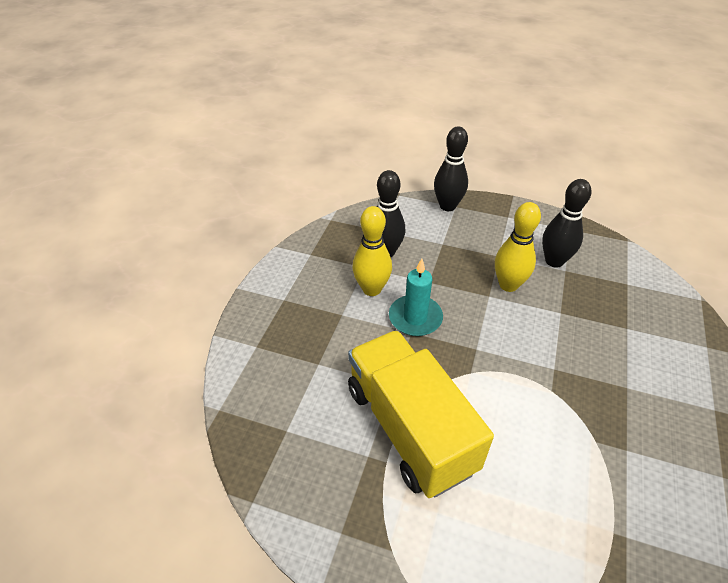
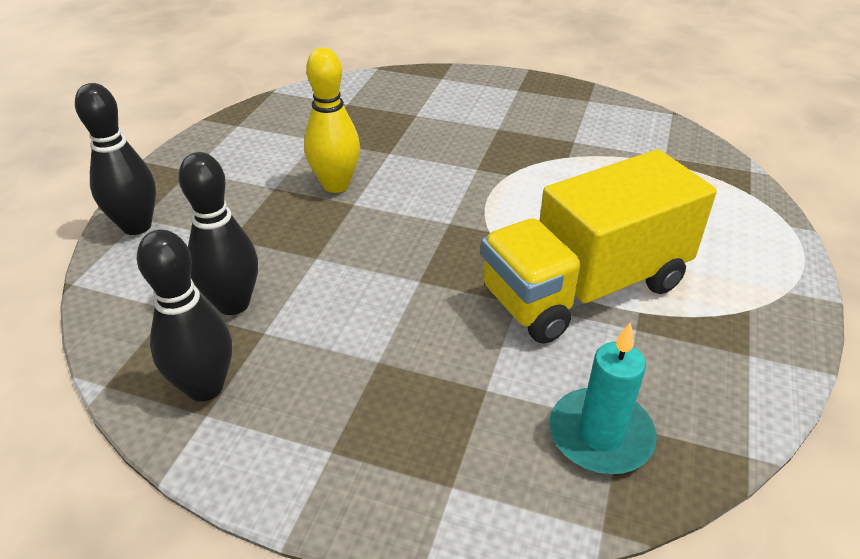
camera: 90 degrees left, 5 degrees down
yellow bowling pin [352,206,392,296] -> none
turquoise candle [389,259,443,336] -> turquoise candle moved to [550,322,657,474]
black bowling pin [542,179,592,267] -> black bowling pin moved to [136,230,232,402]

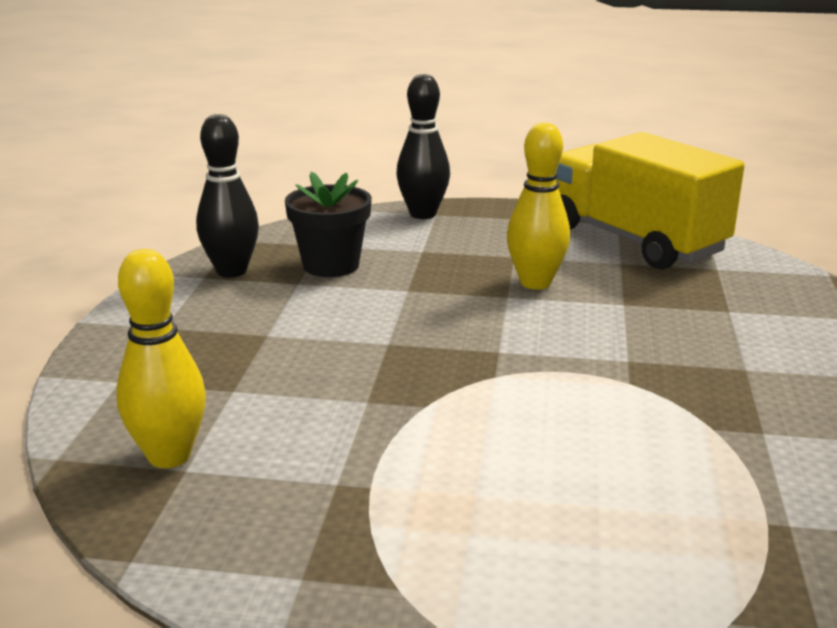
camera: 80 degrees right, 15 degrees down
black bowling pin [178,152,258,315] -> black flower pot [285,171,372,277]
yellow truck [480,149,717,344] -> yellow truck moved to [555,132,745,269]
turquoise candle [550,322,657,474] -> yellow bowling pin [116,249,206,468]

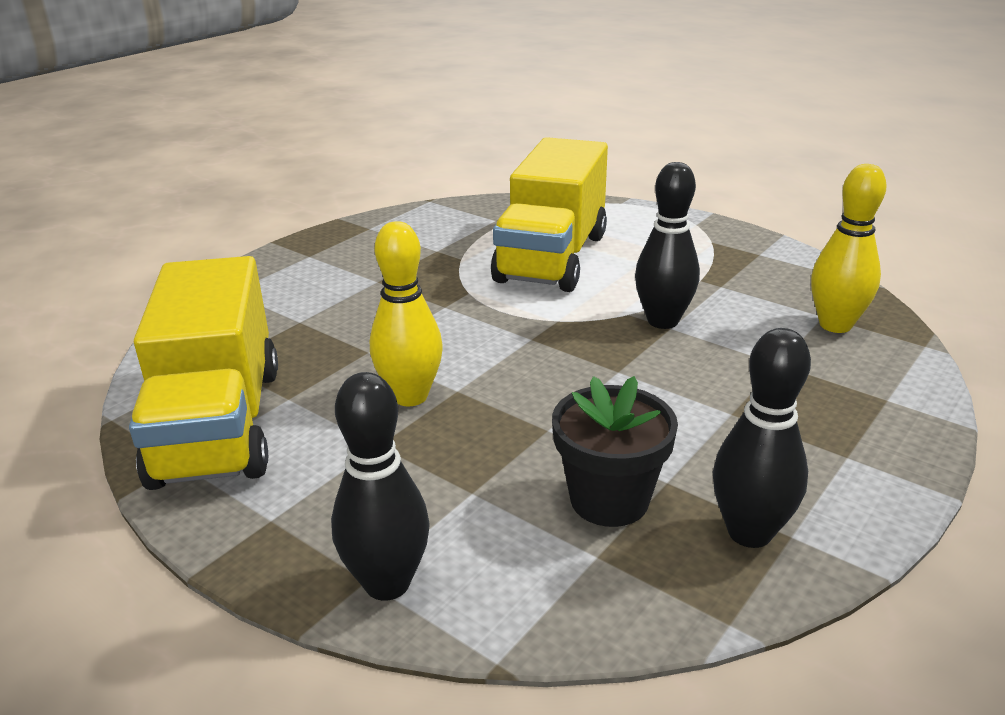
camera: 150 degrees left, 5 degrees up
none -> yellow truck [491,137,608,292]
none -> black bowling pin [635,162,700,329]

